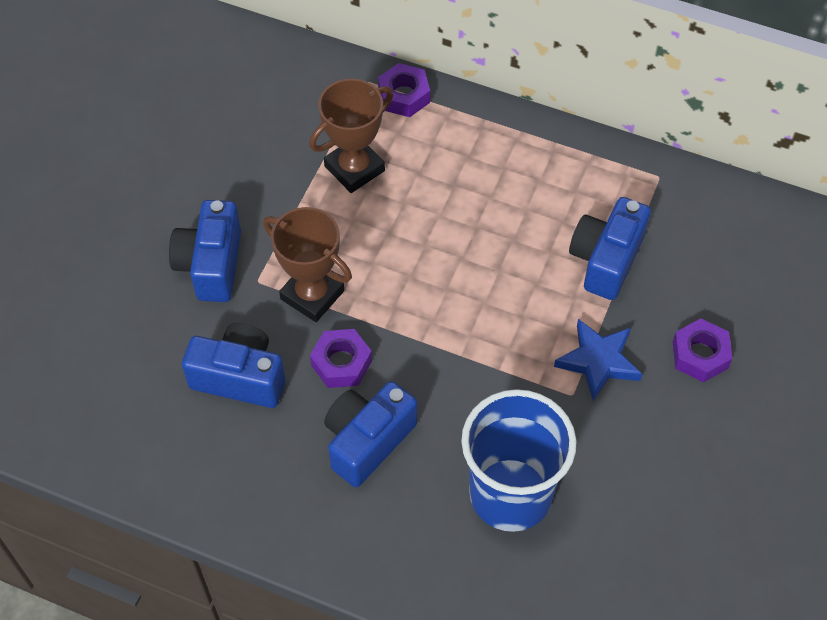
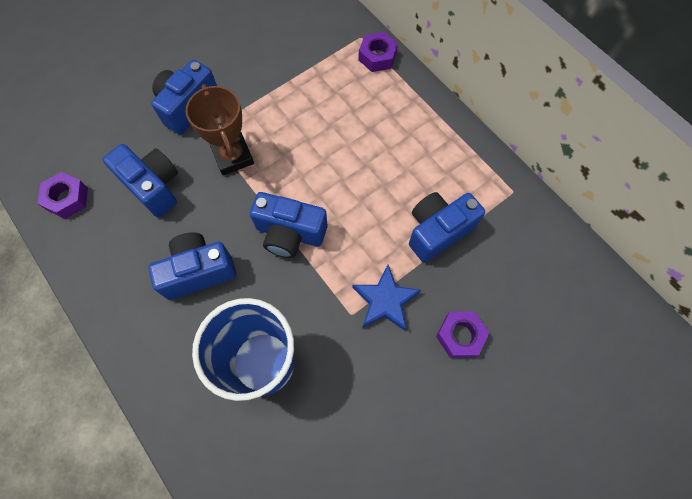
camera: 30 degrees right, 10 degrees up
brown trophy [309,79,393,193] -> none
purple nut [310,329,372,388] -> purple nut moved to [37,172,88,219]
none -> blue camera [250,192,327,258]

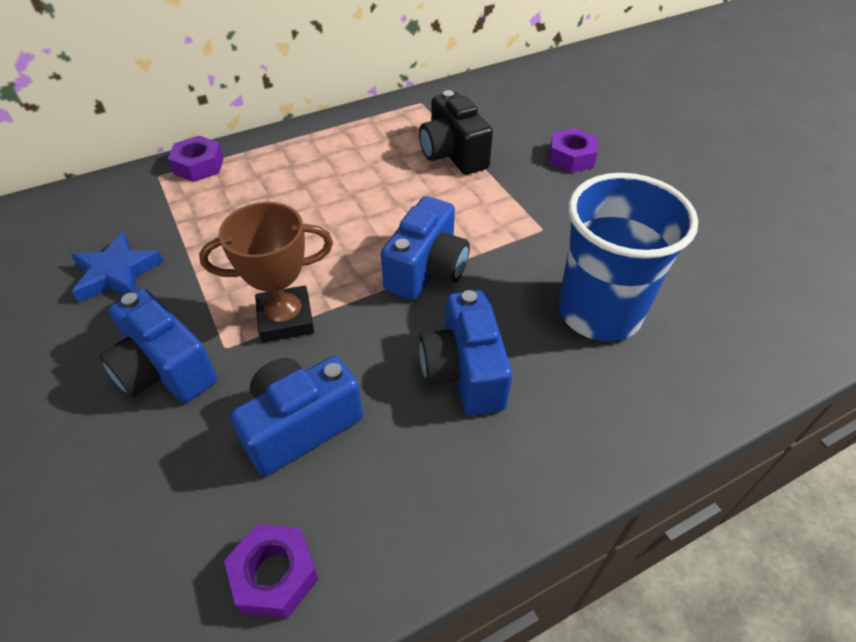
camera: 80 degrees left, 20 degrees down
blue star [352,265,421,331] -> blue star moved to [71,232,164,302]
blue camera [409,192,485,263] -> black camera [419,90,493,175]

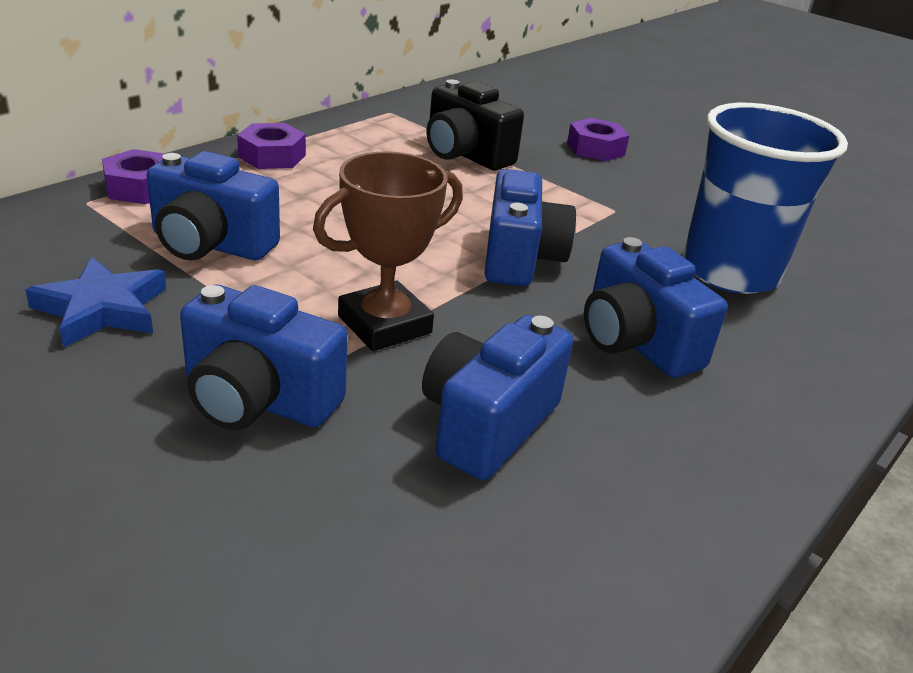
camera: 25 degrees left, 15 degrees down
purple nut [224,524,318,618] -> purple nut moved to [237,123,306,169]
none -> blue camera [147,151,280,261]

